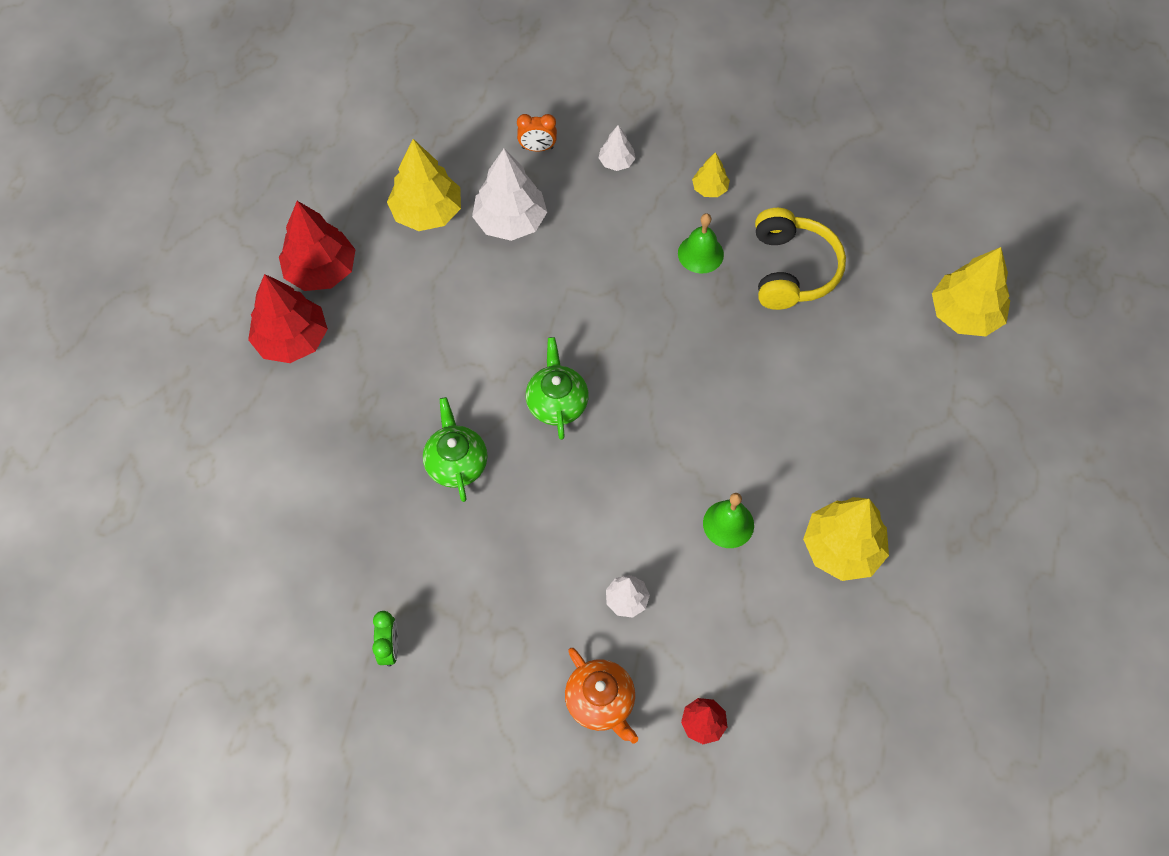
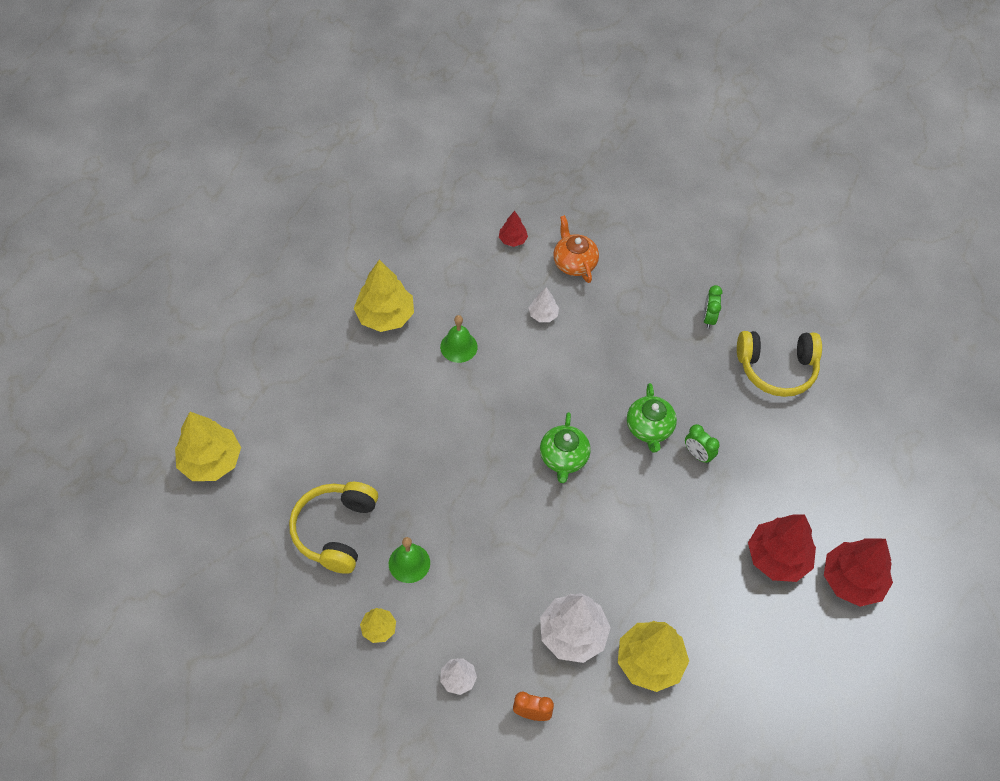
camera: 170 degrees left, 5 degrees down
red tree [279,201,356,291] -> red tree moved to [824,538,893,607]
none -> green clock [685,424,720,464]
none -> yellow headphones [737,331,822,397]

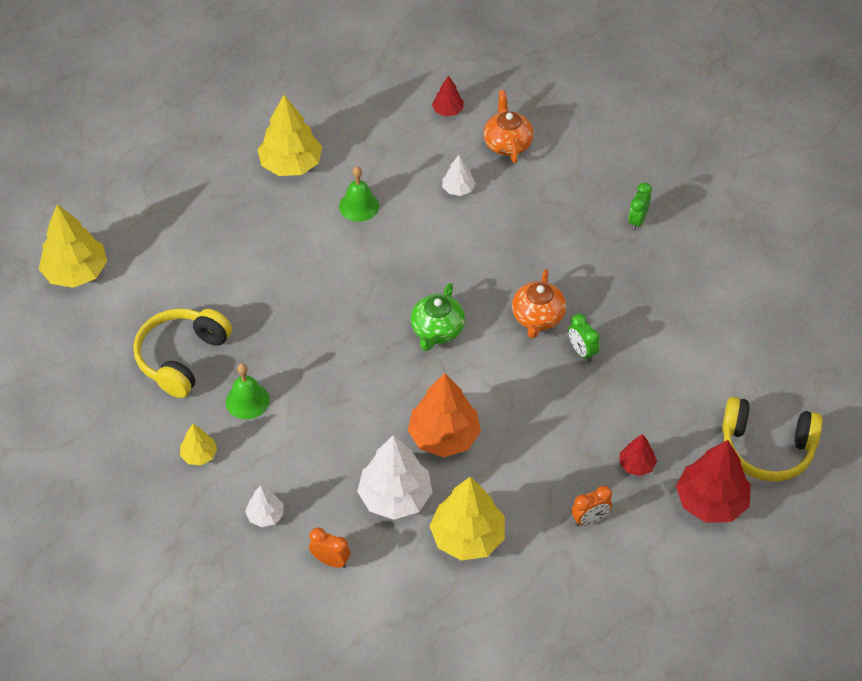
camera: 15 degrees right, 5 degrees down
green teapot [627,383,677,452] -> orange teapot [512,269,566,339]
yellow headphones [737,331,822,397] -> yellow headphones moved to [722,397,823,482]
red tree [748,514,816,582] -> red tree [619,434,657,476], size x0.51
none -> orange tree [408,373,481,457]
none -> orange clock [571,486,612,526]

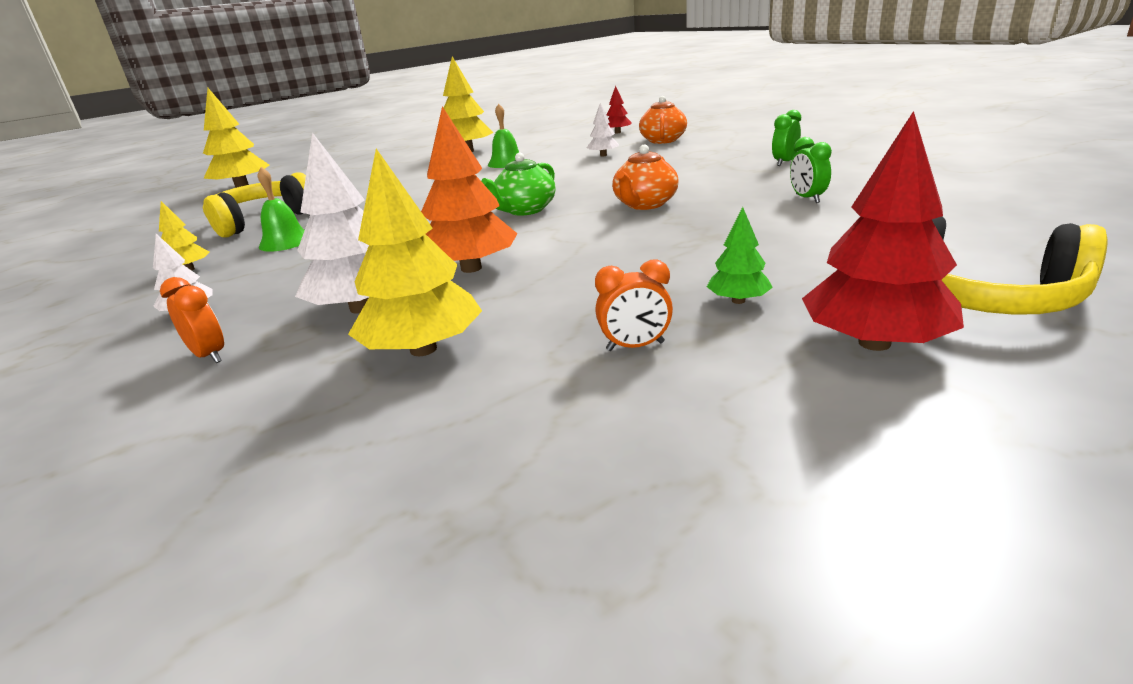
camera: 20 degrees right, 25 degrees down
green clock [568,314,600,362] -> green clock moved to [790,137,832,203]
red tree [619,434,657,476] -> green tree [707,207,773,304]

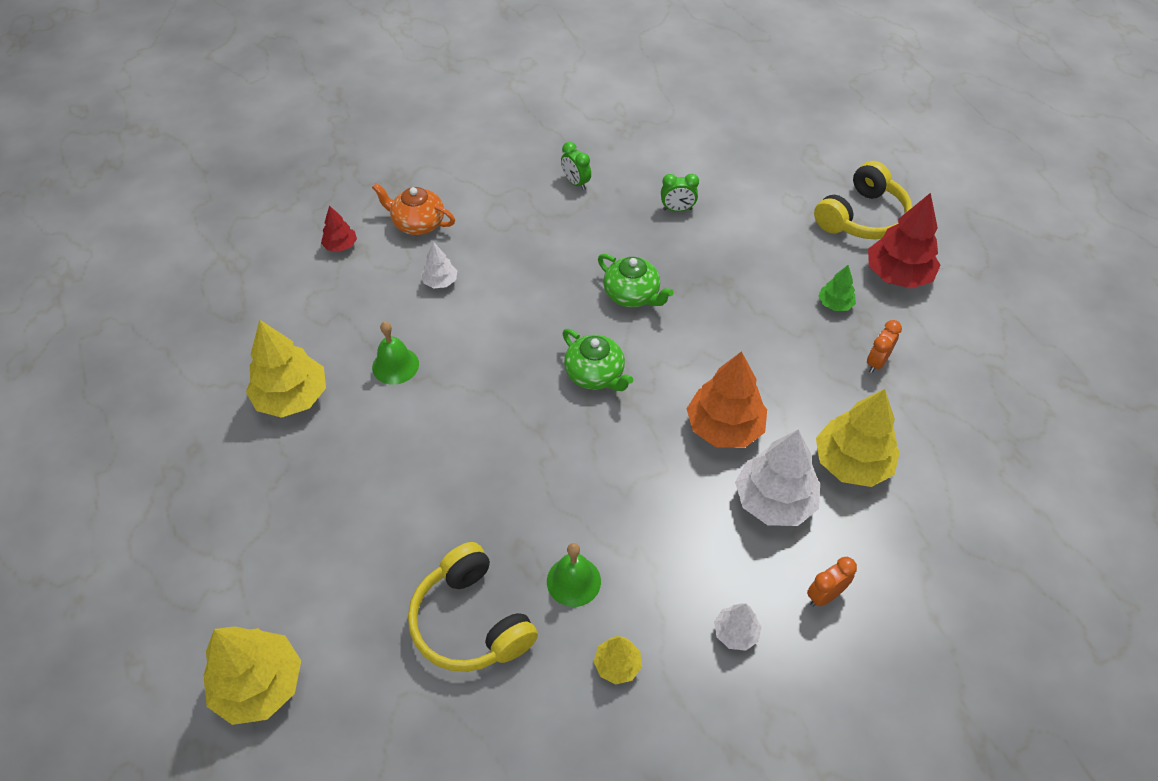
camera: 80 degrees left, 25 degrees up
orange clock [595,259,673,351] -> orange clock turned 150 degrees counterclockwise [867,320,902,373]
orange teapot [612,145,679,210] -> green teapot [598,254,674,307]

